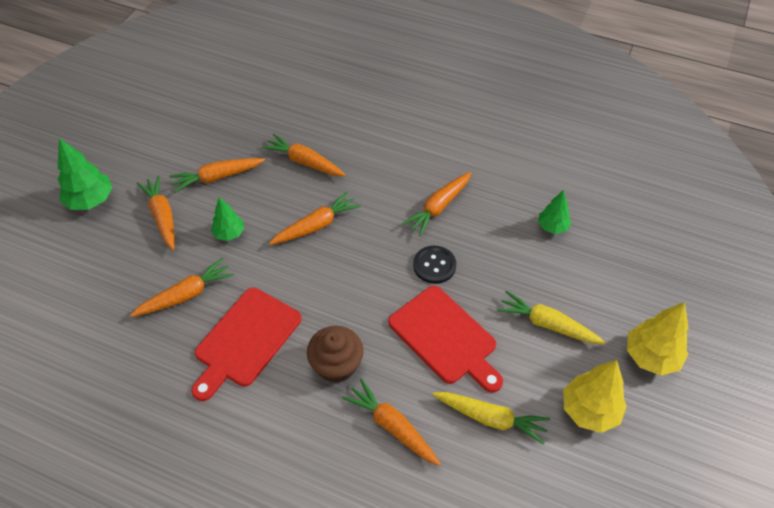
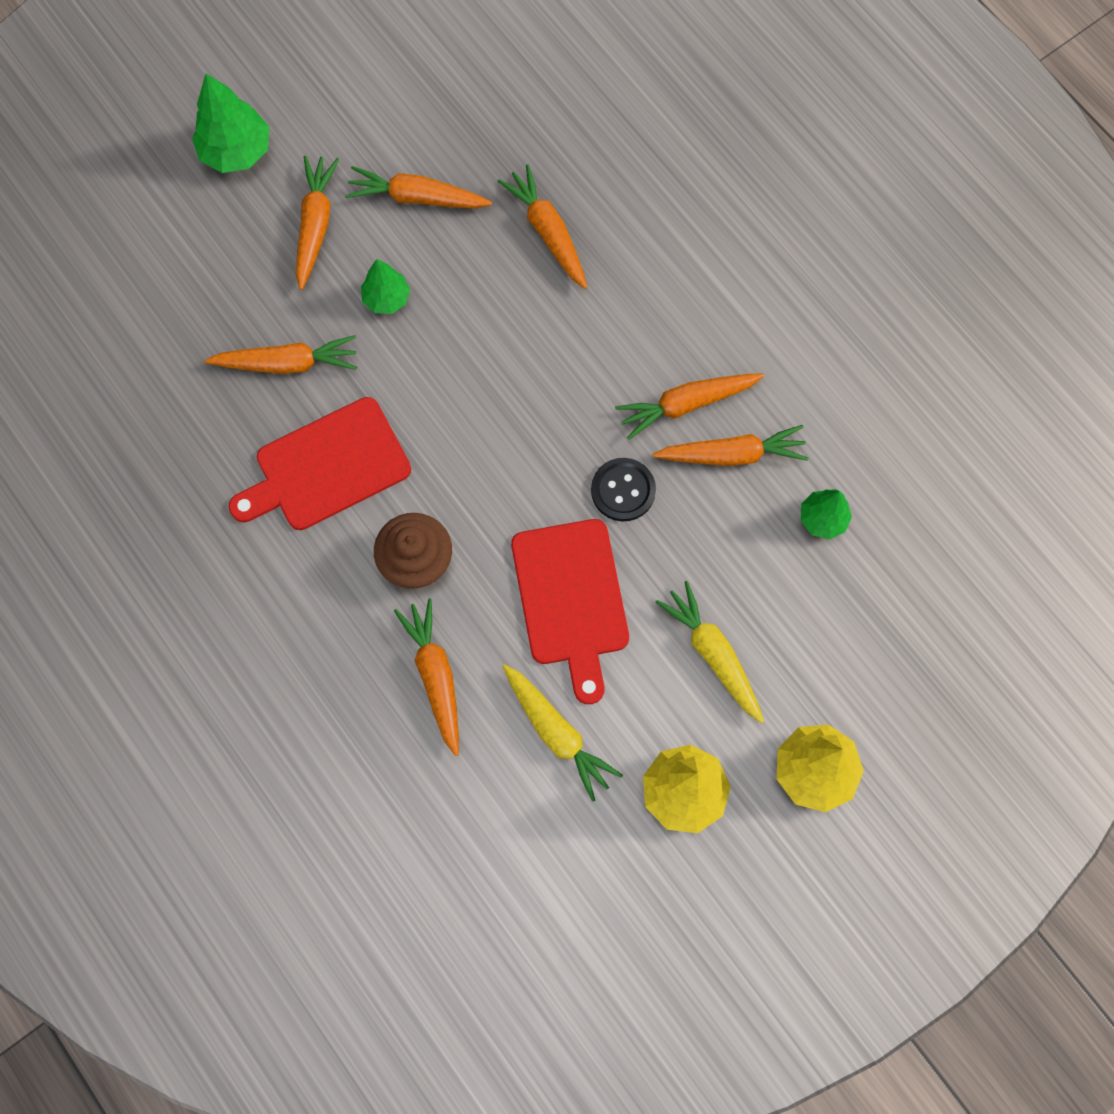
camera: 30 degrees right, 20 degrees up
orange carrot [269,191,361,245] -> orange carrot moved to [652,425,808,466]

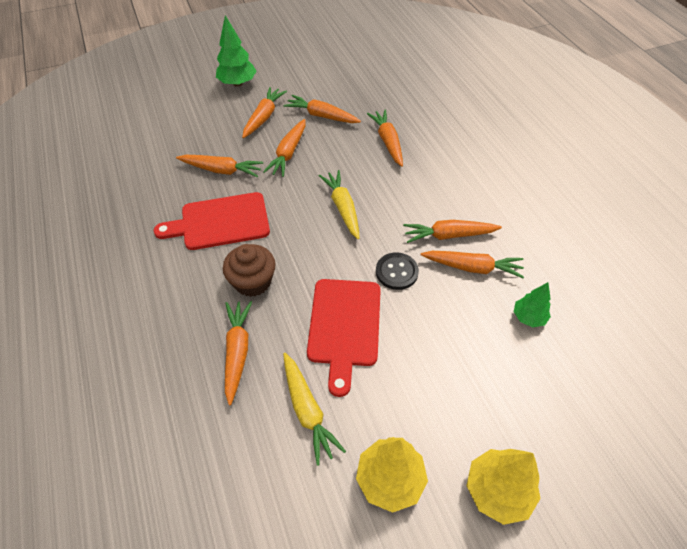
camera: 15 degrees right, 20 degrees down
green tree [361,259,410,314] -> orange carrot [263,119,305,177]
yellow carrot [656,581,764,723] -> yellow carrot moved to [319,170,360,239]

